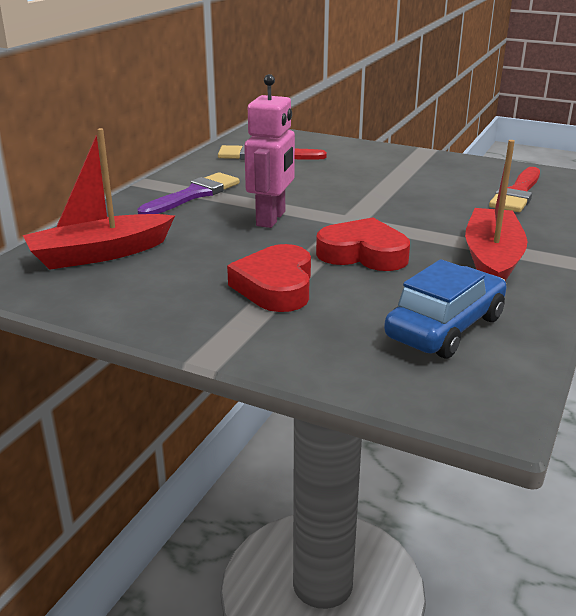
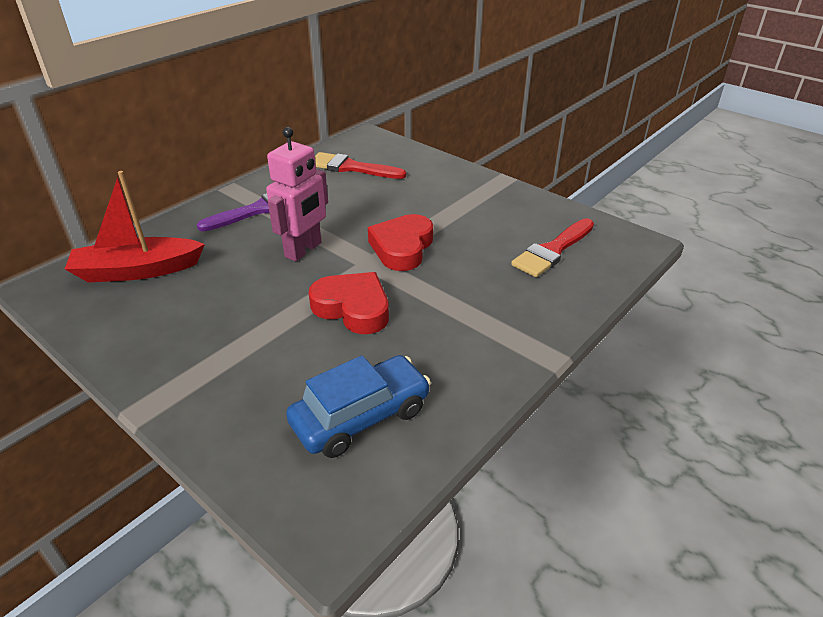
camera: 15 degrees right, 10 degrees up
red heart [227,244,311,312] -> red heart moved to [368,214,433,271]
red boat [465,140,527,281] -> none

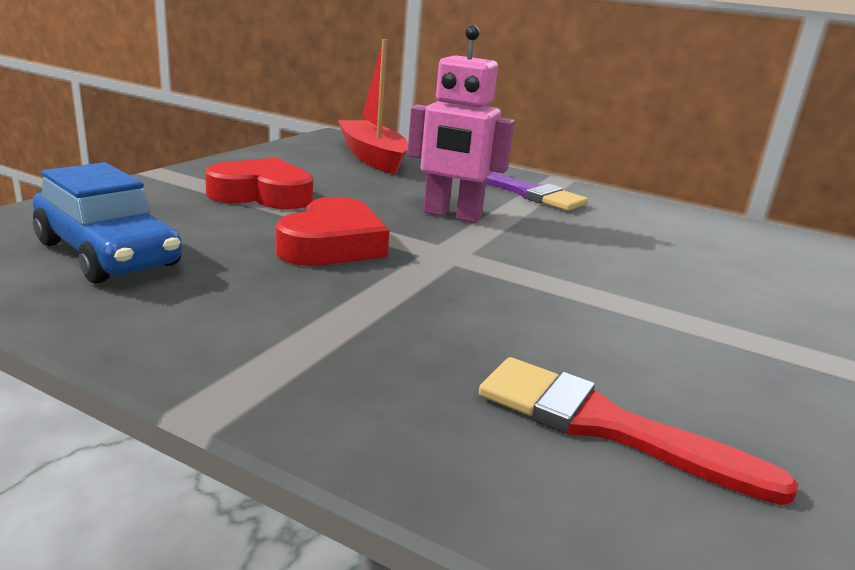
camera: 75 degrees right, 15 degrees down
red brush [315,152,406,179] -> none
red heart [368,214,433,271] -> red heart moved to [205,158,313,209]

